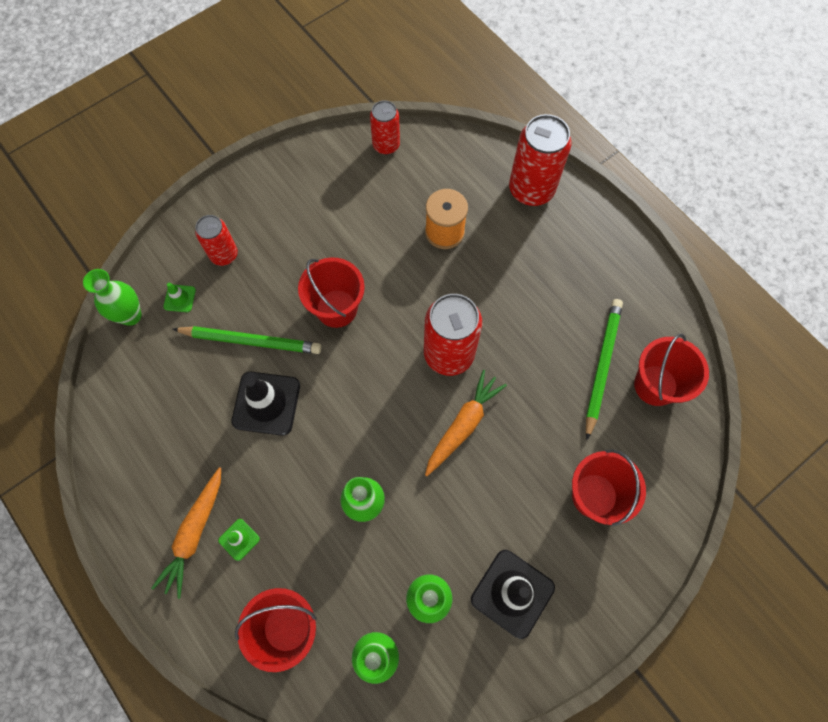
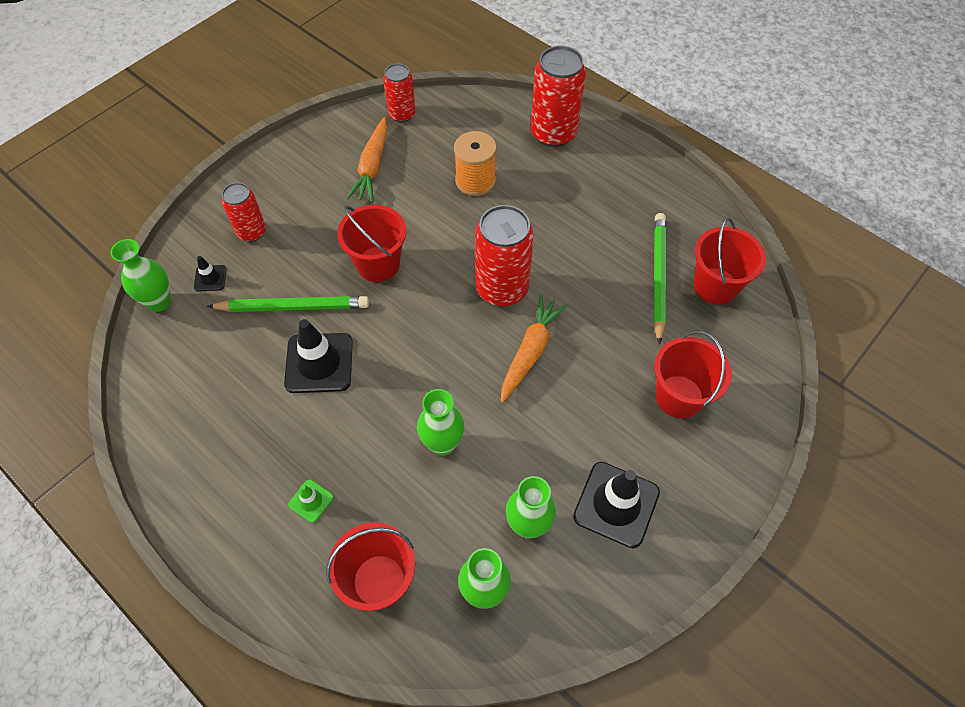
camera: 10 degrees left, 10 degrees down
orange carrot [151,467,221,599] -> orange carrot moved to [347,117,388,202]
green traffic cone [163,283,196,312] -> black traffic cone [194,256,226,292]

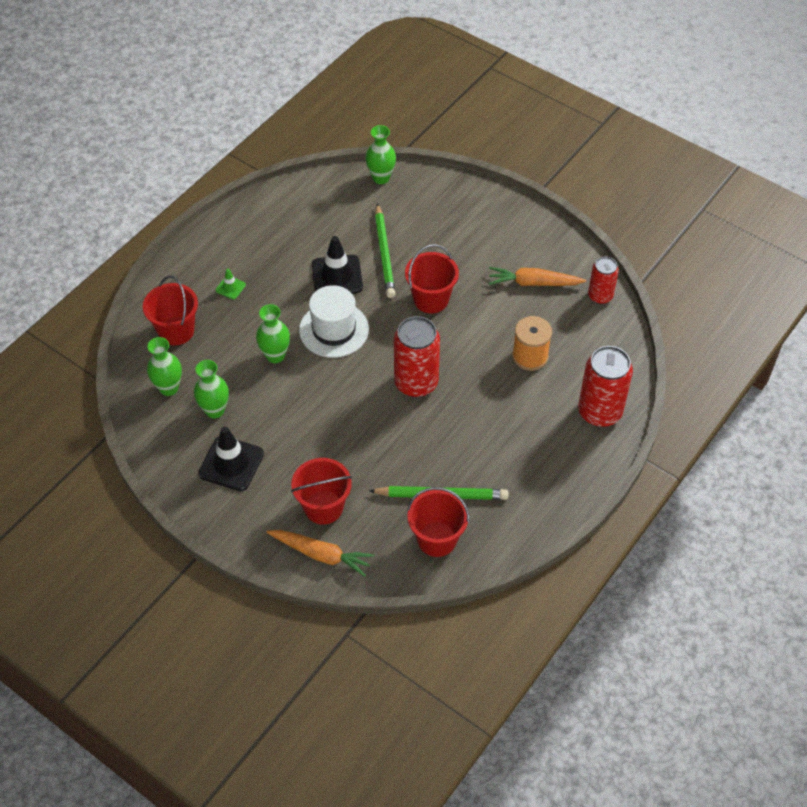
camera: 85 degrees right, 5 degrees down
black traffic cone [194,256,226,292] -> none
red can [221,183,266,242] -> none
orange carrot [501,295,568,403] -> orange carrot moved to [267,530,374,577]
none -> white hat [299,285,369,358]

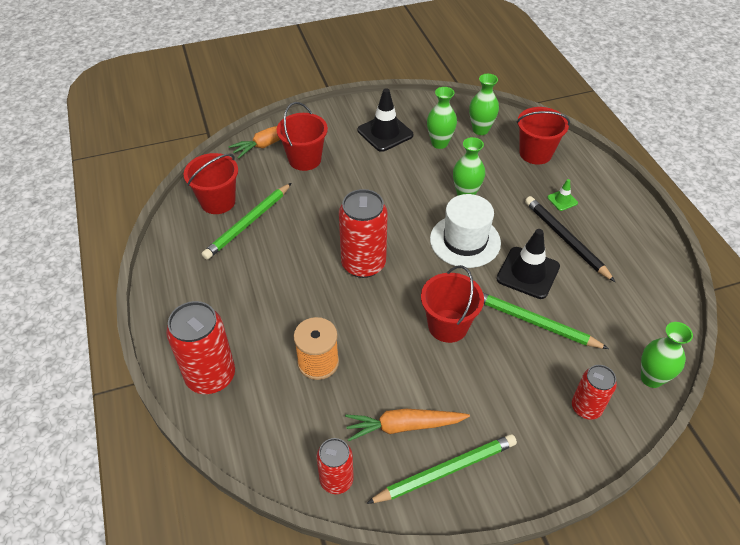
camera: 125 degrees right, 5 degrees down
orange carrot [489,267,586,286] -> orange carrot turned 135 degrees counterclockwise [345,409,470,441]
none -> green pencil [366,434,517,504]
none -> black pencil [525,196,615,282]
none -> red can [572,365,617,420]

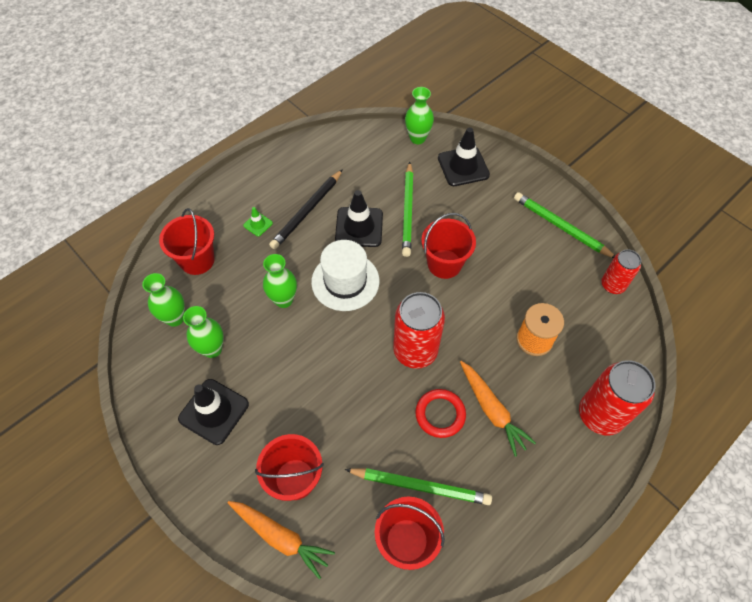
camera: 115 degrees left, 10 degrees up
orange carrot [345,409,470,441] -> orange carrot moved to [460,361,536,457]
red can [572,365,617,420] -> black traffic cone [438,127,490,186]
none -> red ring [415,389,466,438]

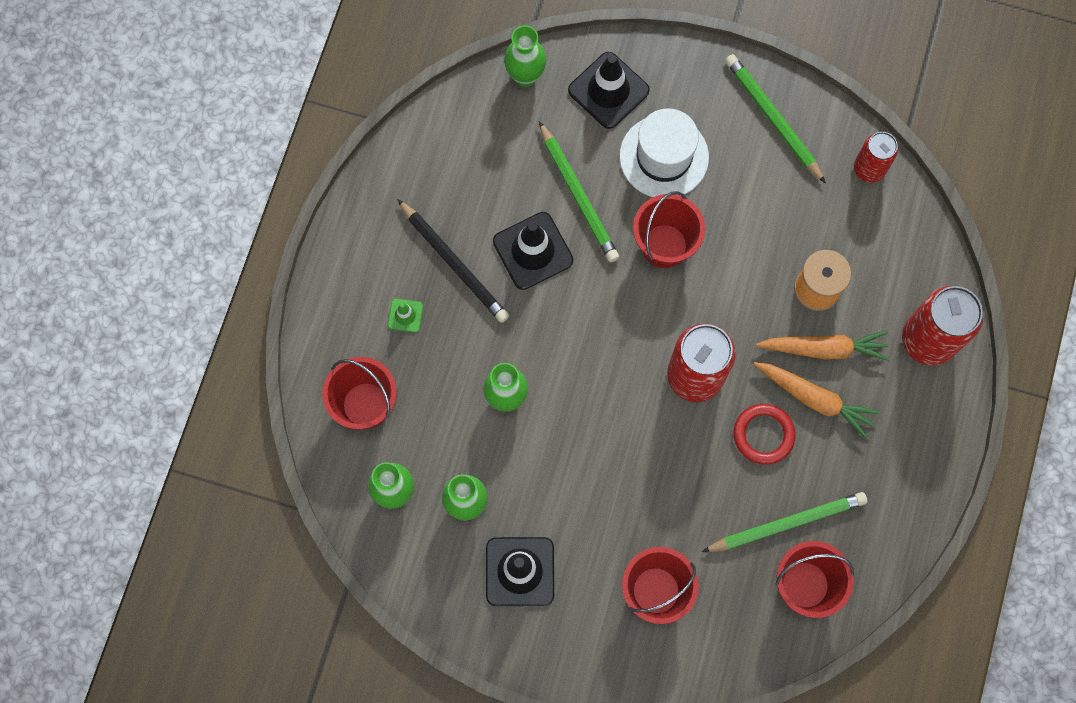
camera: 30 degrees left, 15 degrees up
orange carrot [228,501,335,579] -> orange carrot moved to [756,331,890,361]
black pencil [269,169,343,249] -> black pencil turned 45 degrees counterclockwise [397,199,509,323]
white hat [311,240,380,311] -> white hat moved to [620,108,709,197]
green pencil [514,192,615,258] -> green pencil turned 45 degrees clockwise [725,54,826,184]

